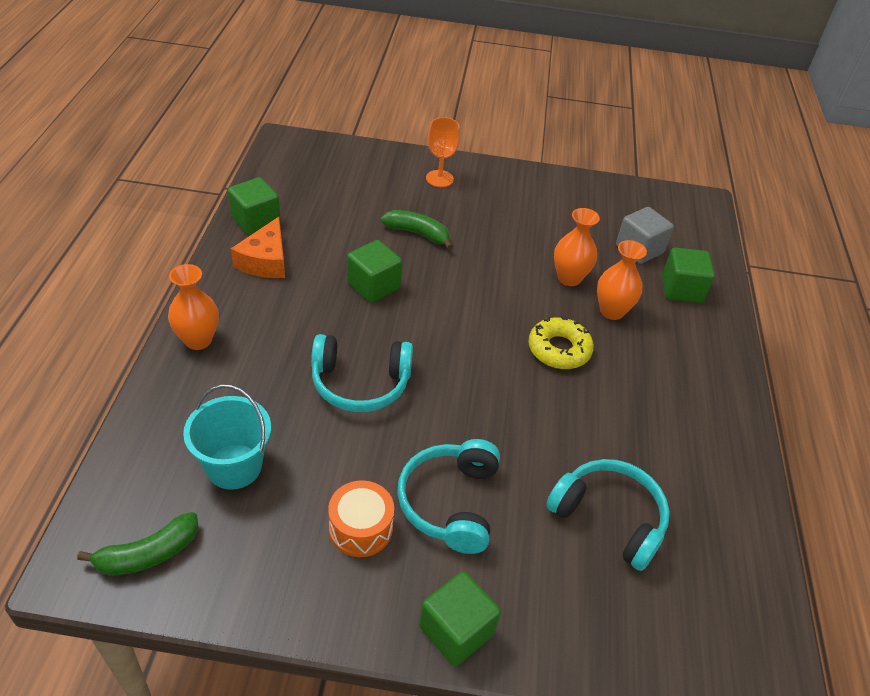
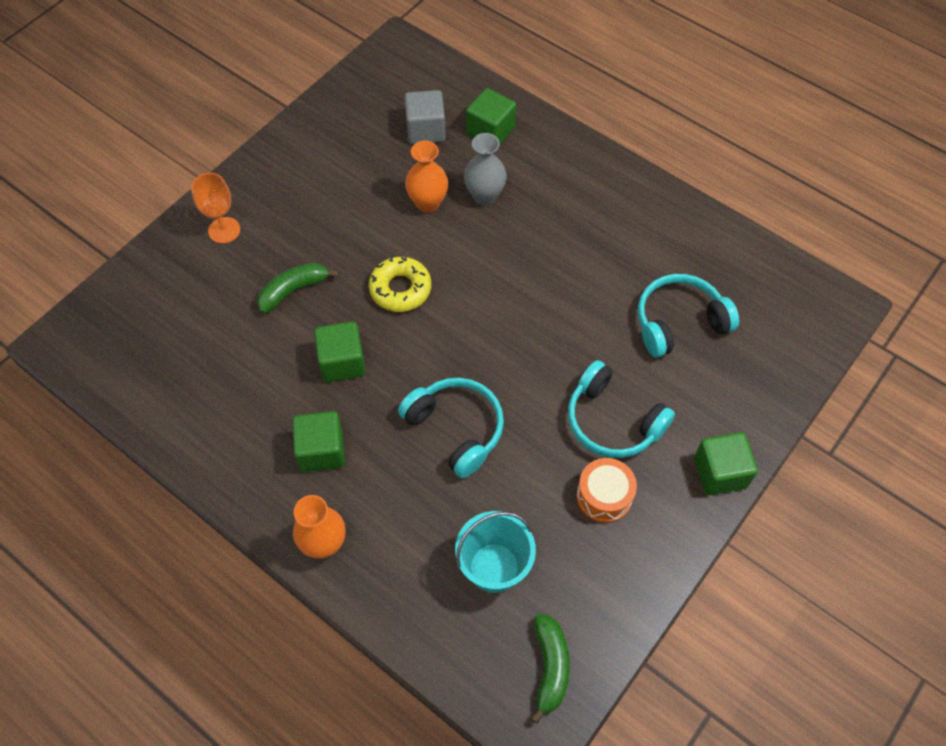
camera: 55 degrees left, 15 degrees up
green cube [228,177,281,235] -> green cube moved to [292,411,345,472]
orange cheese [231,217,285,278] -> none
turquoise headphones [311,334,413,412] -> turquoise headphones turned 75 degrees counterclockwise [398,378,504,478]
yellow donut [528,316,594,369] -> yellow donut moved to [369,256,431,312]
orange vase [597,240,647,320] -> grey vase [464,133,507,205]

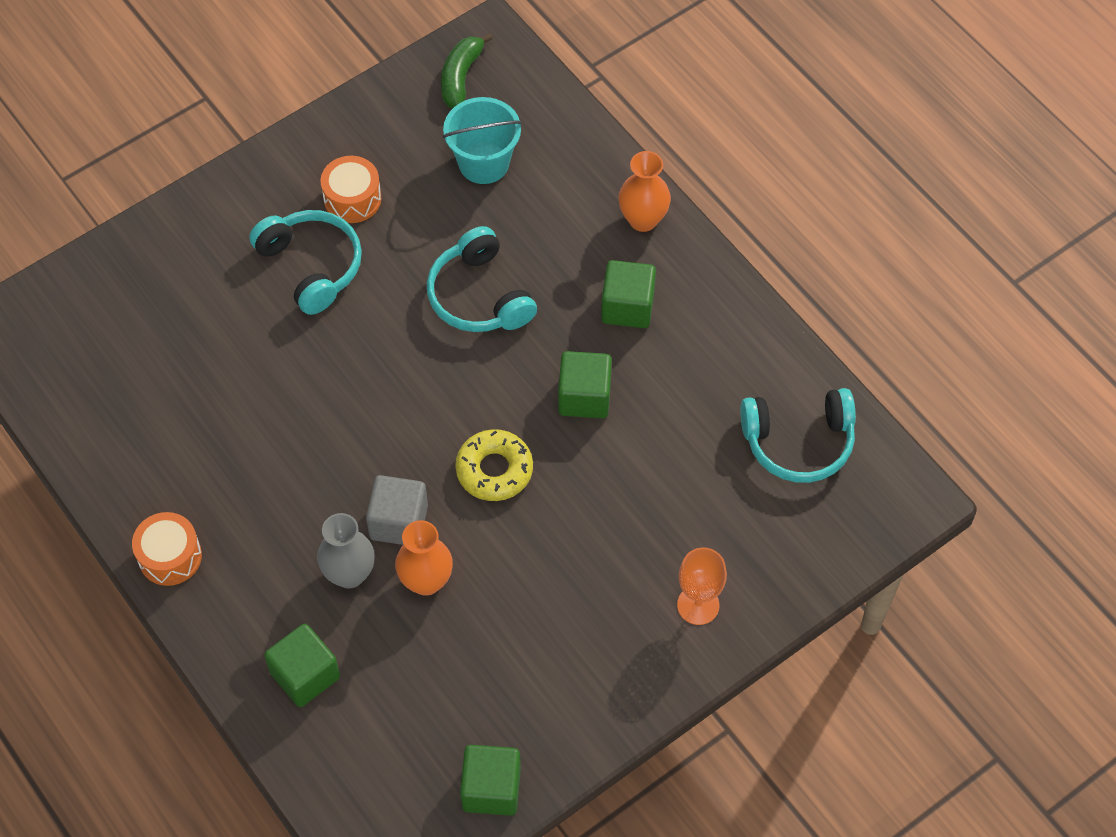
camera: 165 degrees left, 0 degrees up
green banana [257,262,339,314] -> none
grey cube [404,90,446,144] -> grey cube moved to [366,475,428,545]
turquoise headphones [638,274,739,358] -> turquoise headphones moved to [740,388,856,483]
green cube [694,432,758,495] -> green cube moved to [460,745,521,816]
none -> orange drum [132,512,202,586]

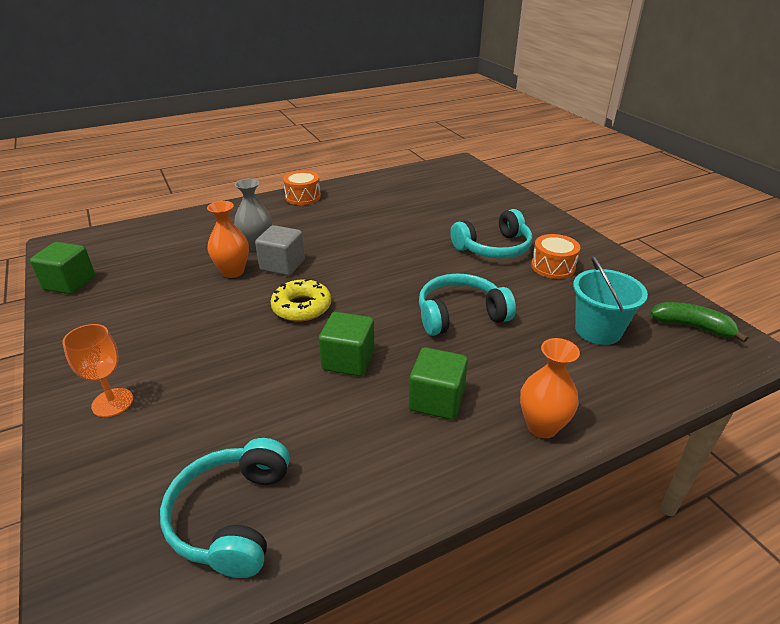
camera: 100 degrees right, 25 degrees down
green cube [264,624,340,707] -> none

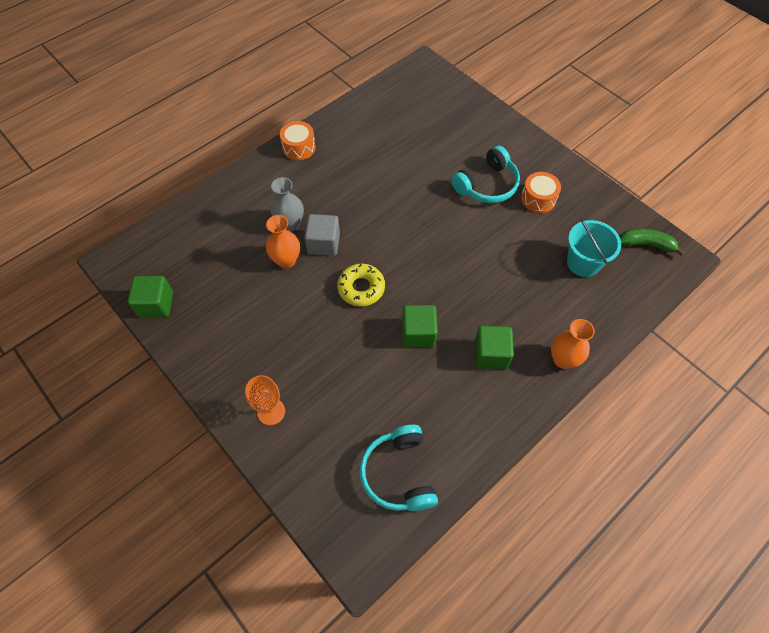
camera: 15 degrees left, 25 degrees up
turquoise headphones [419,274,516,336] -> none

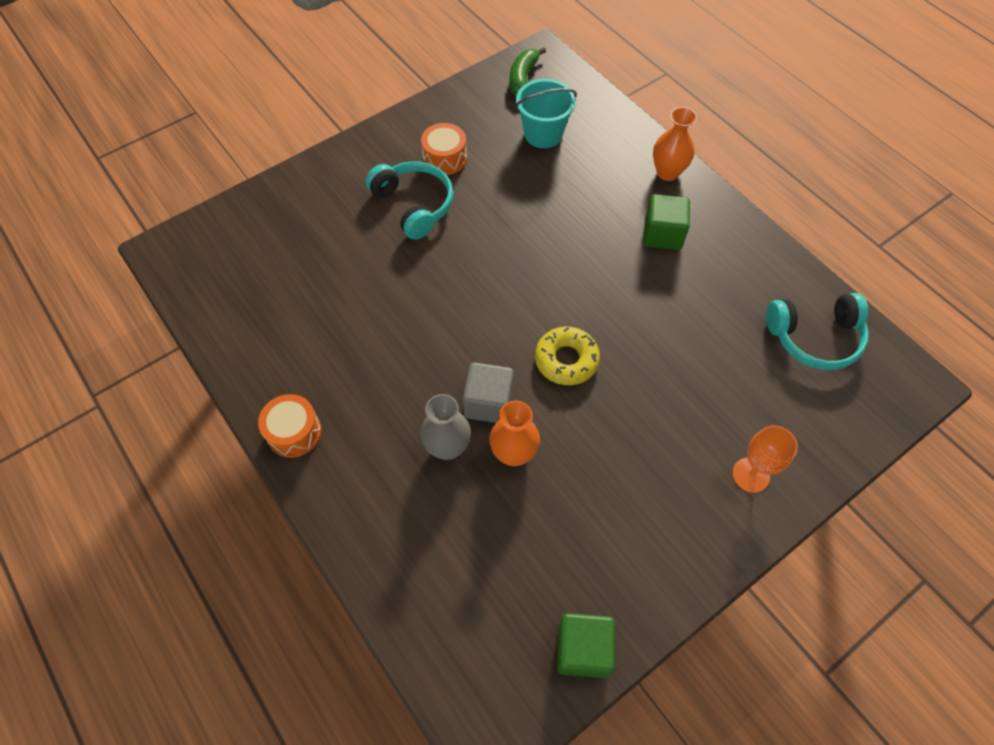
camera: 85 degrees left, 0 degrees up
green cube [402,305,438,347] -> none

